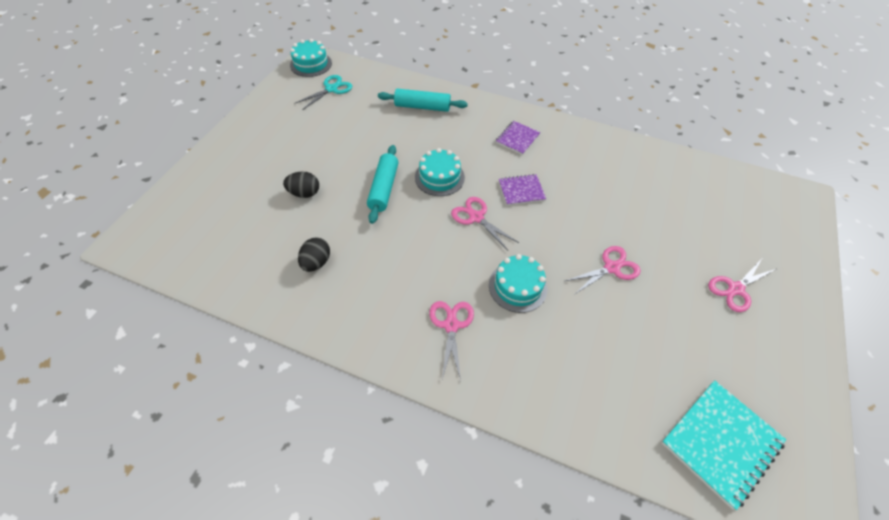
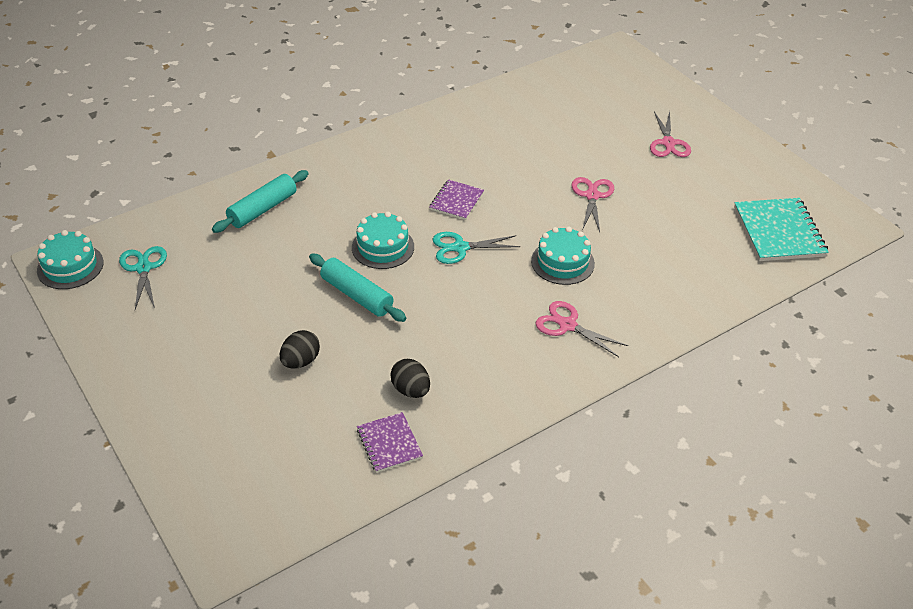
camera: 55 degrees left, 10 degrees down
pink scissors [451,197,519,250] -> turquoise scissors [433,232,520,264]
purple notebook [496,121,540,155] -> purple notebook moved to [357,412,423,473]

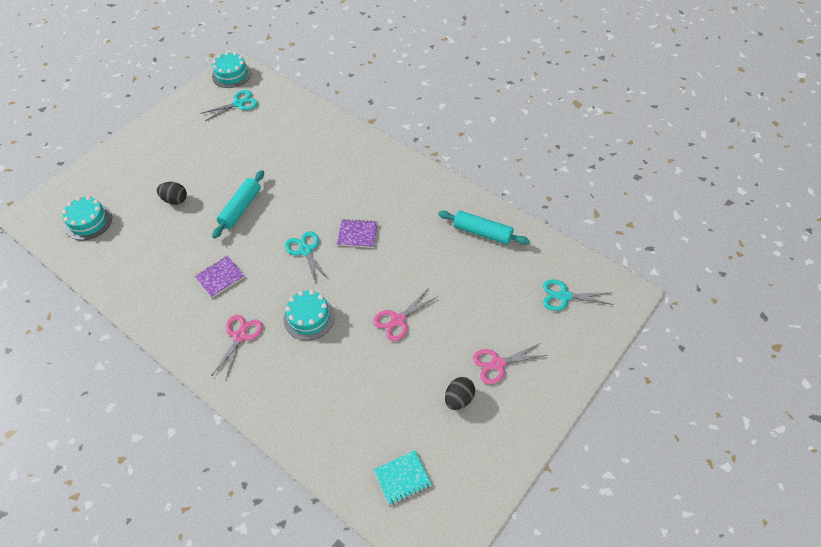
camera: 75 degrees right, 10 degrees up
turquoise rolling pin [212,170,309,233] -> turquoise rolling pin moved to [438,211,530,245]
turquoise cake [352,212,414,269] -> turquoise cake moved to [62,196,112,240]
purple notebook [357,412,423,473] -> purple notebook moved to [195,256,245,298]
black egg [390,359,430,398] -> black egg moved to [445,377,475,410]
pink scissors [571,177,614,232] -> pink scissors turned 150 degrees clockwise [373,288,439,341]
turquoise notebook [734,198,829,261] -> turquoise notebook [374,450,432,505], size x0.58
none -> turquoise scissors [543,279,614,311]

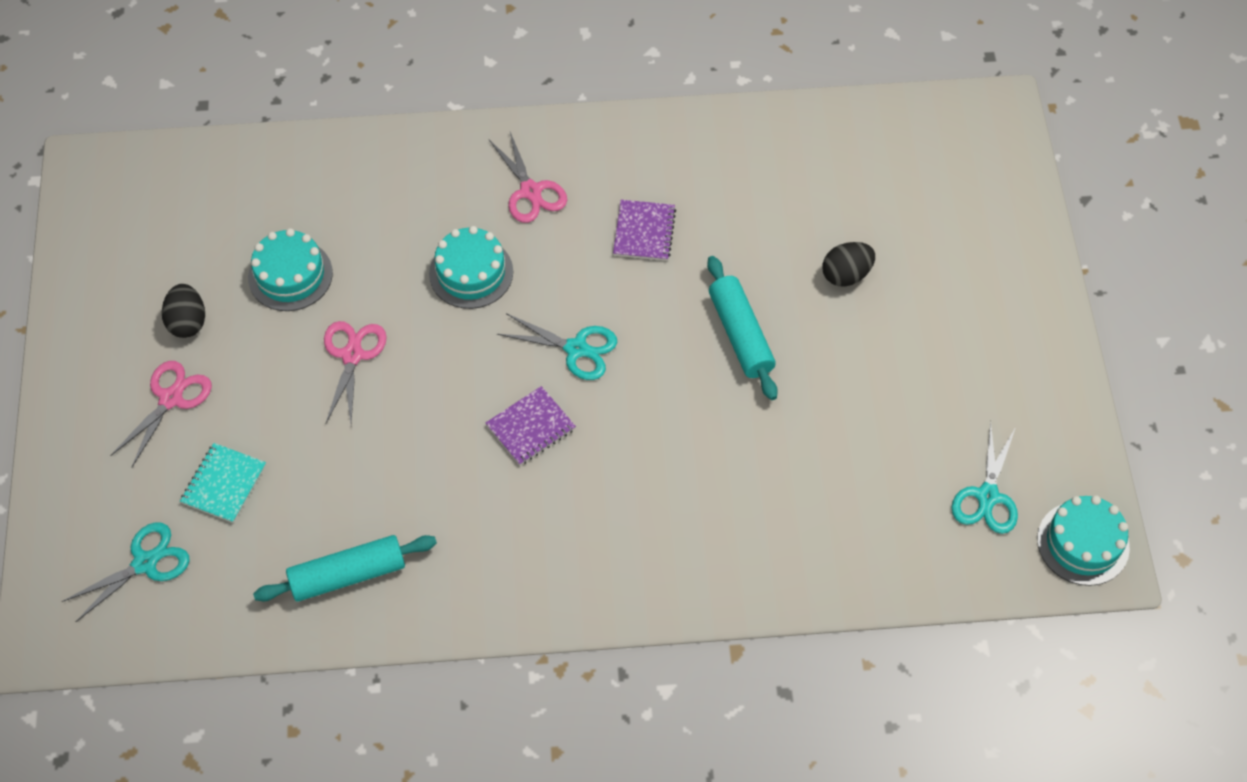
camera: 135 degrees right, 5 degrees up
turquoise cake [62,196,112,240] -> turquoise cake moved to [248,228,333,311]
turquoise notebook [374,450,432,505] -> turquoise notebook moved to [180,443,266,523]

